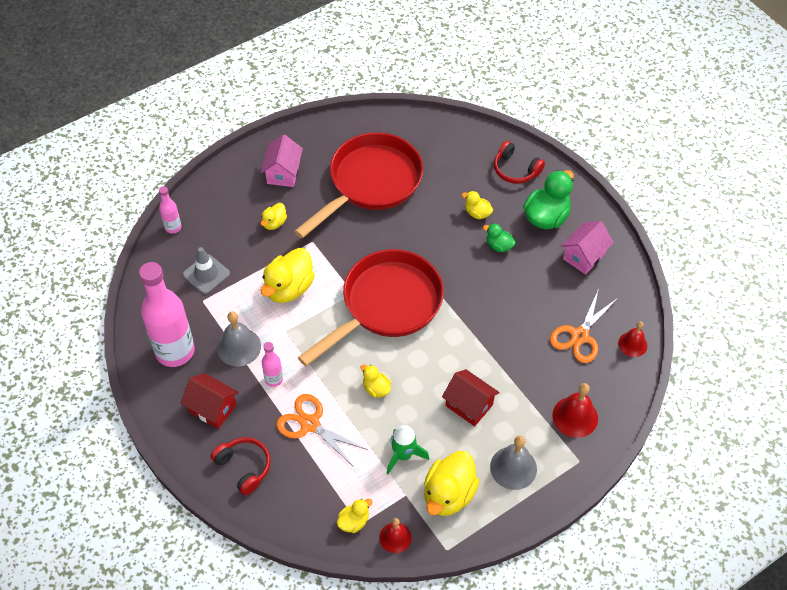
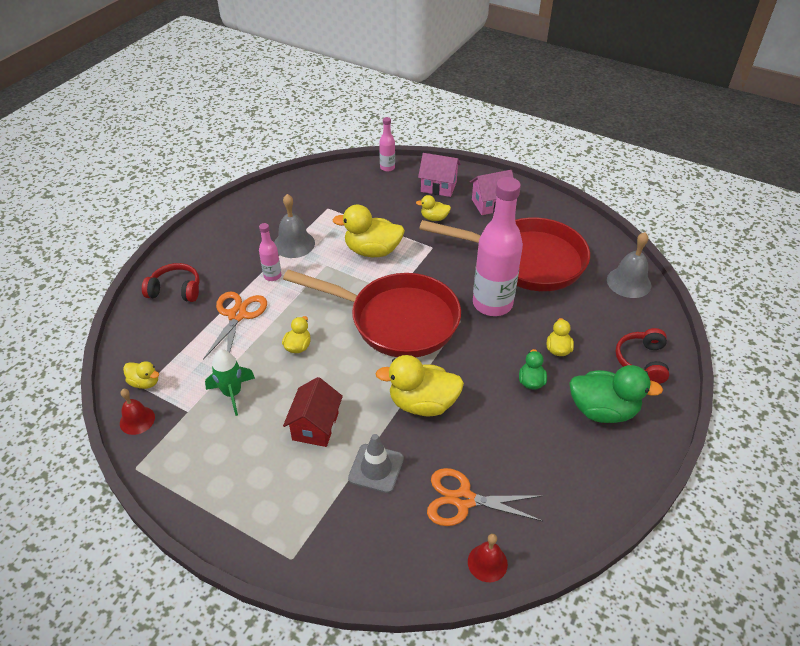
camera: 65 degrees right, 10 degrees down
pink bottle [139,262,195,367] -> pink bottle moved to [473,177,523,316]
red house [181,373,239,429] -> none
grey traffic cone [183,247,230,294] -> grey traffic cone moved to [348,434,404,493]
red headphones [211,437,271,495] -> red headphones turned 105 degrees counterclockwise [142,263,200,302]
yellow duck [424,451,479,516] -> yellow duck moved to [375,355,464,416]
grey bell [490,436,537,490] -> grey bell moved to [607,232,651,298]
red bell [552,383,598,438] -> none
pink house [561,221,614,274] -> pink house moved to [418,153,461,197]

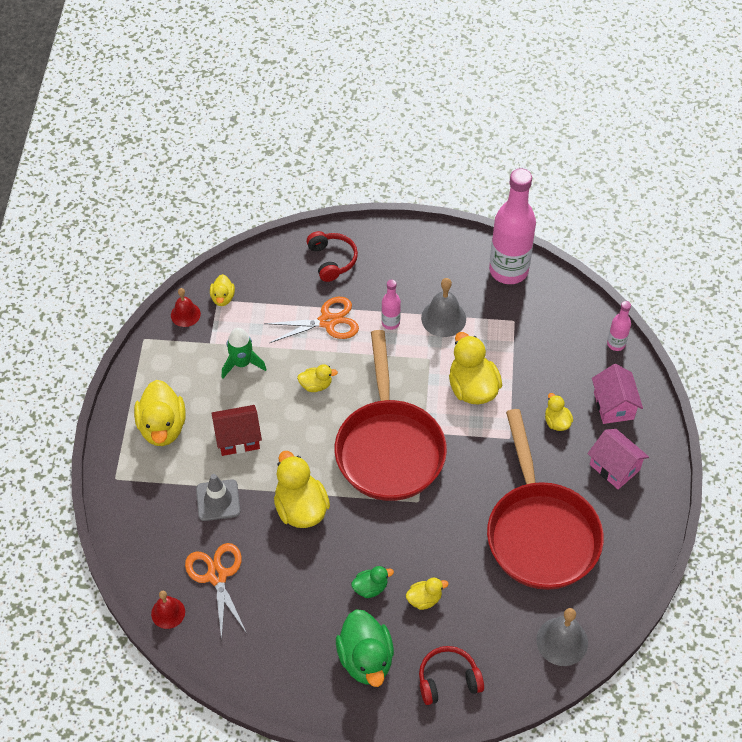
camera: 65 degrees right, 10 degrees up
pink bottle [473,177,523,316] -> pink bottle moved to [489,168,536,284]
none -> yellow duck [134,380,185,446]

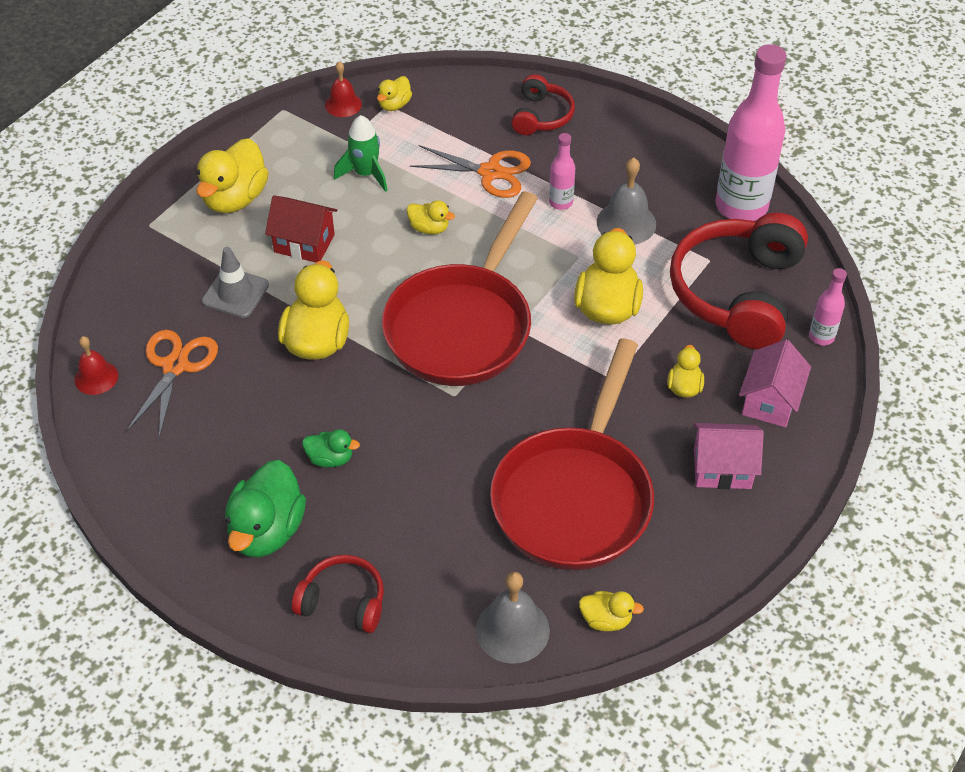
camera: 30 degrees right, 5 degrees down
yellow duck [406,578,448,610] -> yellow duck moved to [579,591,644,631]
pink house [587,429,649,489] -> pink house turned 75 degrees counterclockwise [694,423,764,489]
none -> red headphones [670,212,808,349]

